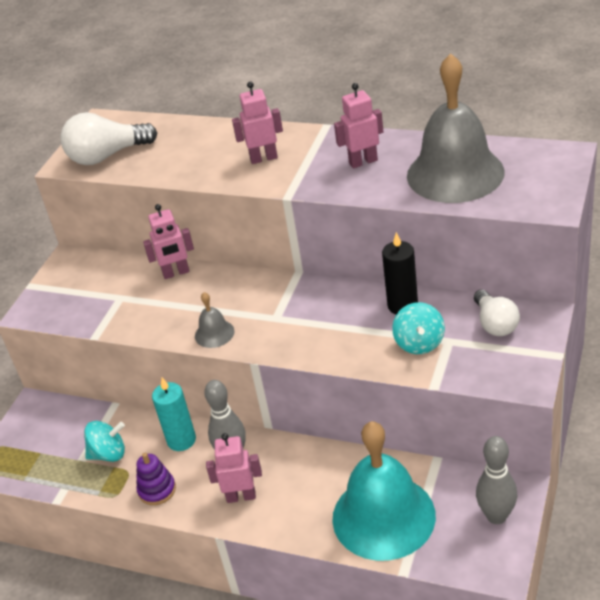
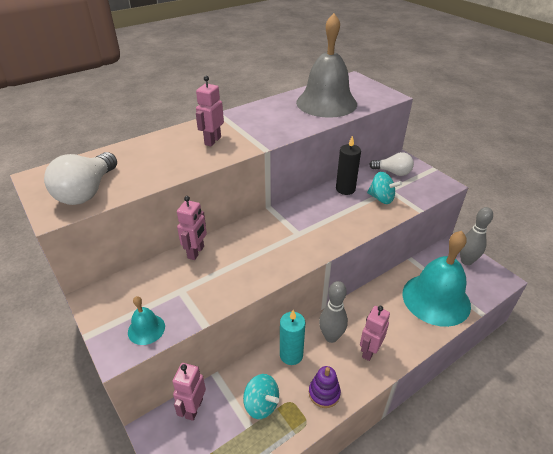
camera: 60 degrees left, 0 degrees up
turquoise spinning top [84,421,125,462] -> turquoise spinning top turned 105 degrees clockwise [243,374,279,419]
grey bell [195,292,234,348] -> none
pink robot [334,83,383,168] -> pink robot moved to [172,363,206,421]
none -> turquoise bell [128,296,165,345]

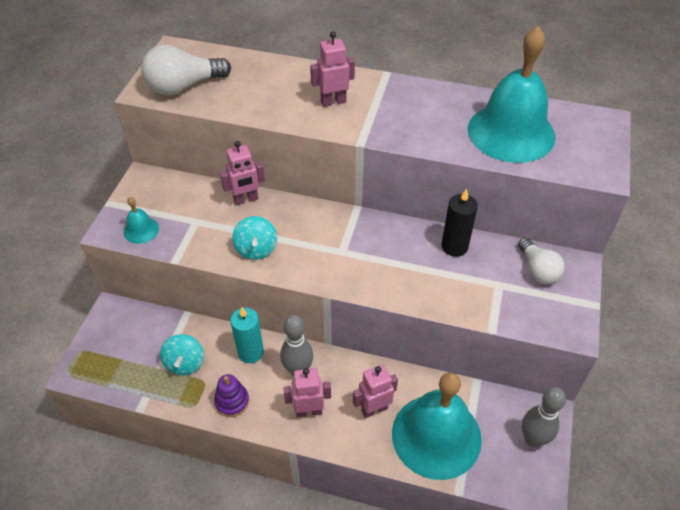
camera: 50 degrees right, 10 degrees up
pink robot [172,363,206,421] -> pink robot moved to [353,365,398,418]
grey bell [296,13,357,118] -> turquoise bell [468,26,556,163]
turquoise spinning top [367,172,402,204] -> turquoise spinning top moved to [232,216,277,260]

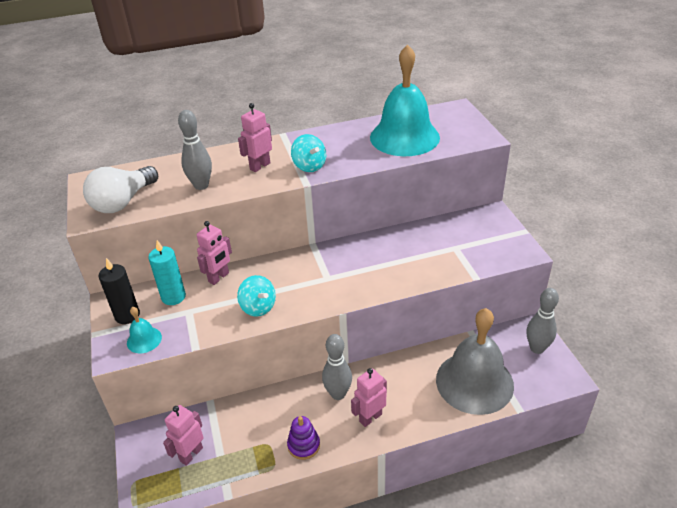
camera: 30 degrees left, 10 degrees down
turquoise spinning top [160,334,204,375] -> turquoise spinning top moved to [291,134,326,172]
turquoise candle [230,307,264,363] -> turquoise candle moved to [148,240,186,305]
pink robot [353,365,398,418] -> pink robot moved to [163,405,204,466]
turquoise bell [392,372,482,480] -> grey bell [436,308,514,415]
black candle [442,189,478,257] -> black candle moved to [99,258,140,324]
white light bulb [518,238,565,284] -> none
none -> grey bowling pin [178,110,212,190]

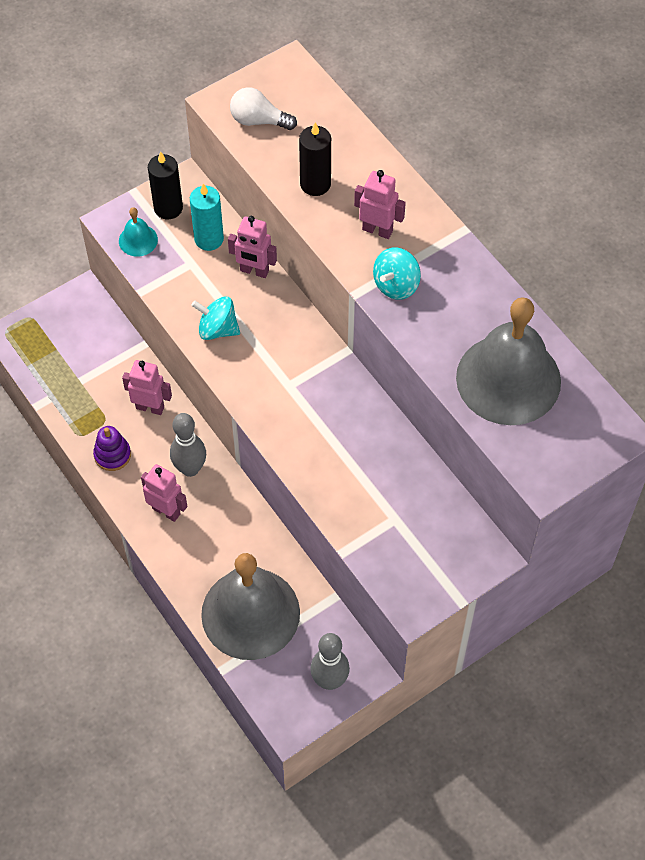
camera: 70 degrees right, 20 degrees up
white light bulb [83,166,158,213] -> white light bulb [230,87,297,130], size x0.67
pink robot [163,405,204,466] -> pink robot moved to [122,360,172,415]
grey bowling pin [178,110,212,190] -> black candle [299,123,331,196]
turquoise spinning top [237,275,276,317] -> turquoise spinning top turned 75 degrees clockwise [191,297,240,340]
turquoise bell [370,44,440,156] -> grey bell [456,297,561,425]

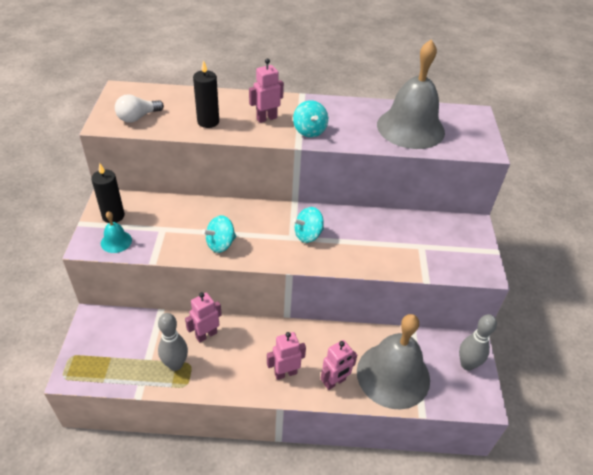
camera: 55 degrees left, 15 degrees down
purple stacking toy [93,426,131,471] -> none
grey bowling pin [170,413,206,477] -> grey bowling pin moved to [158,313,188,371]
turquoise candle [190,183,224,251] -> none
pink robot [228,216,277,278] -> pink robot moved to [321,340,357,390]
none -> turquoise spinning top [293,207,324,243]

